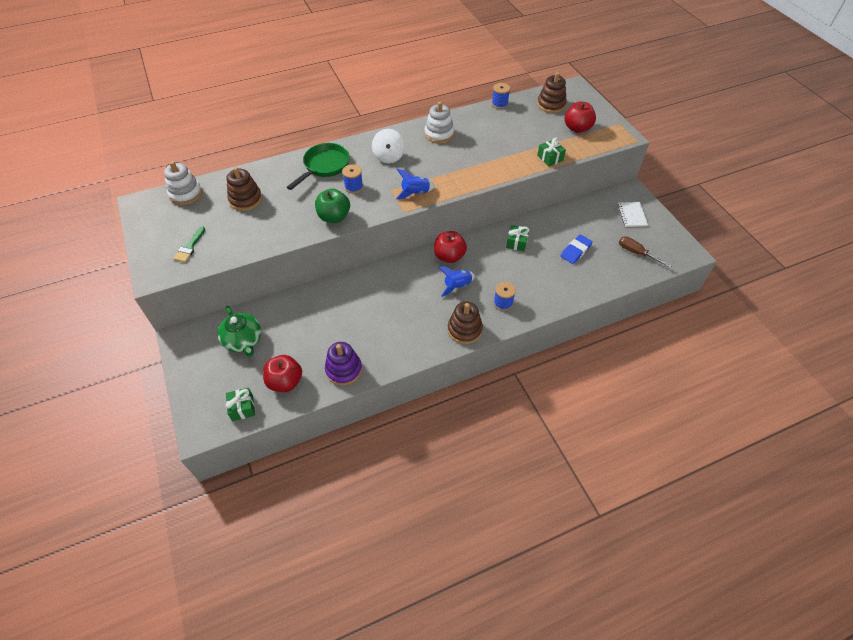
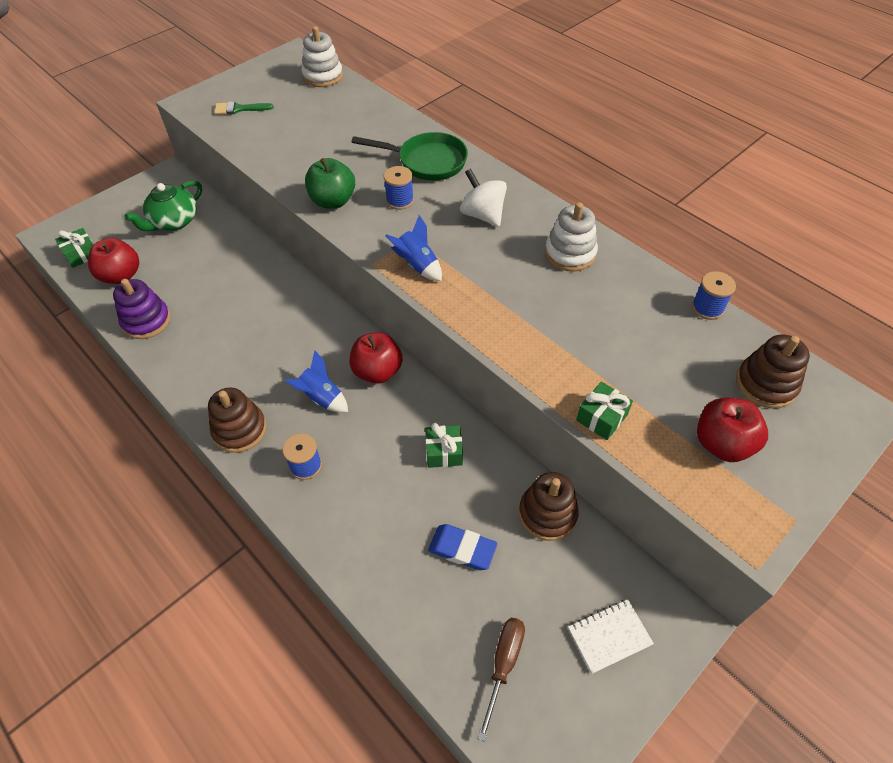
camera: 70 degrees right, 0 degrees up
brown stacking toy [227,167,262,211] -> brown stacking toy moved to [519,472,579,541]
white spinning top [372,129,405,163] -> white spinning top turned 75 degrees clockwise [460,168,507,227]

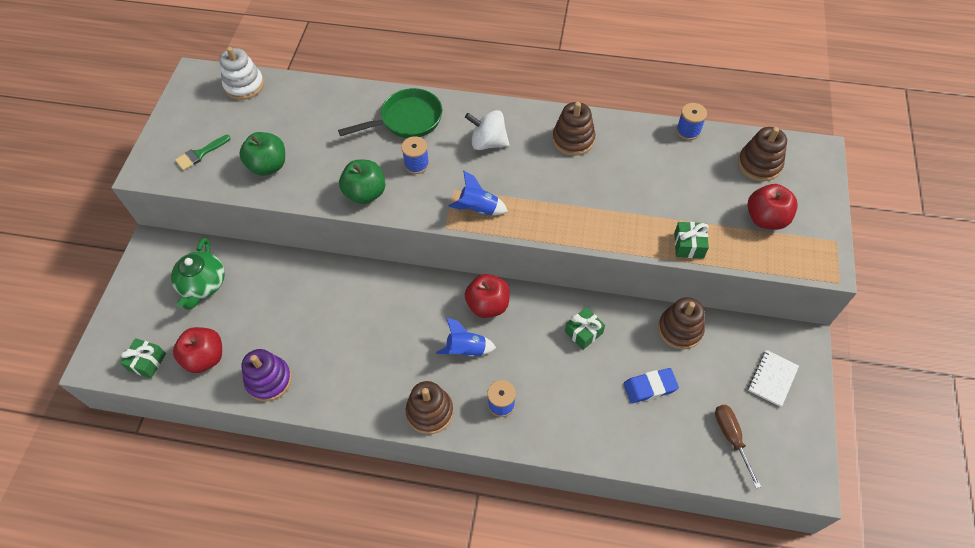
camera: 35 degrees left, 5 degrees up
white stacking toy [545,202,598,272] -> brown stacking toy [552,102,595,156]
none -> green apple [239,132,285,176]

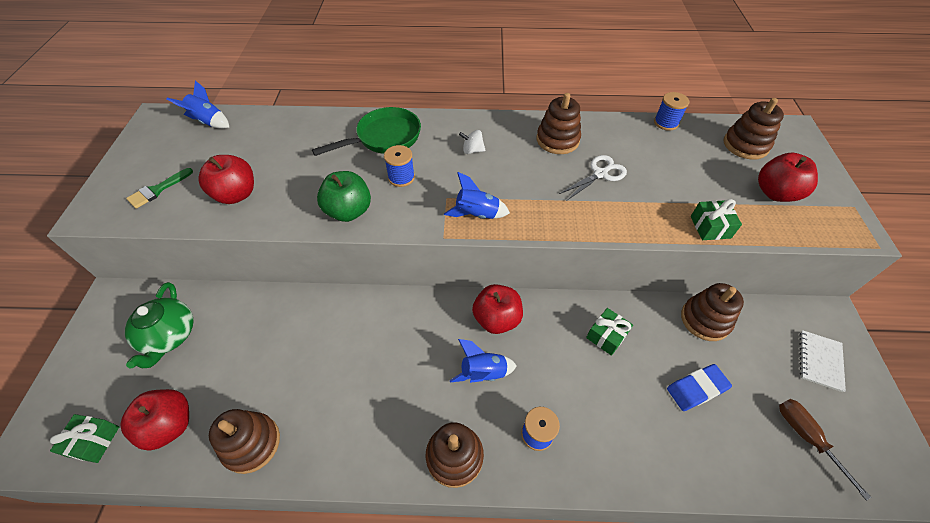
camera: 10 degrees left, 5 degrees down
white stacking toy [219,47,264,100] -> blue rocket [166,81,229,129]
green apple [239,132,285,176] -> red apple [198,155,254,204]
purple stacking toy [241,349,292,402] -> brown stacking toy [209,409,280,474]
white spinning top [465,110,509,150] -> white spinning top [459,130,486,154], size x0.57
none -> white scissors [559,155,627,201]

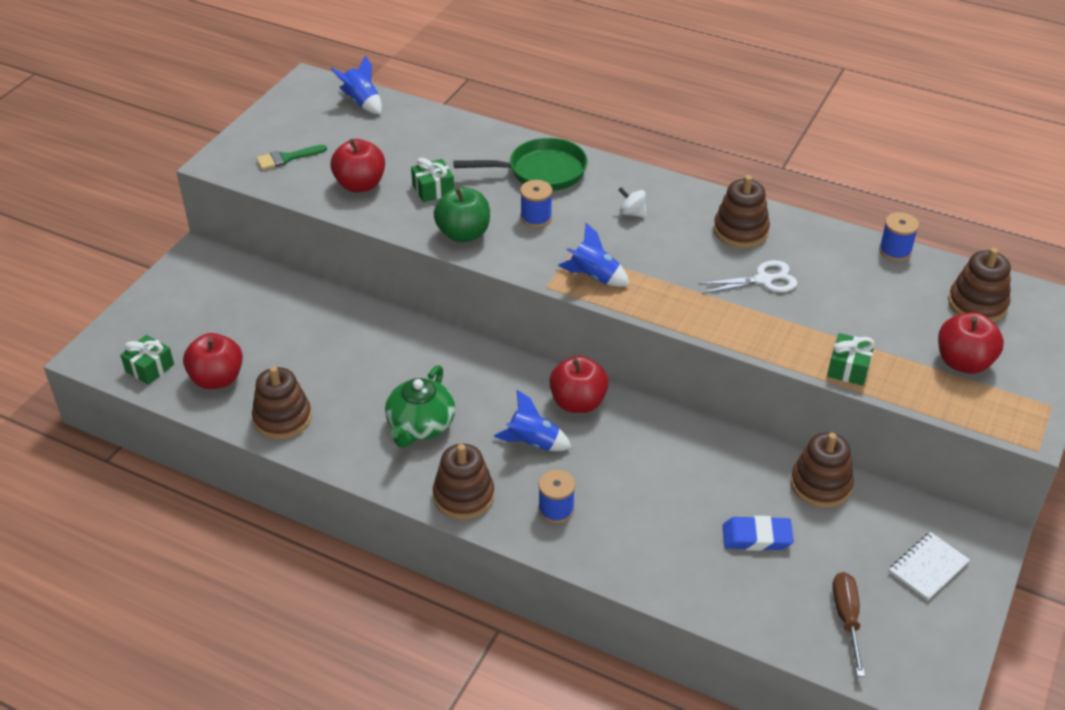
camera: 25 degrees right, 10 degrees down
green teapot [125,282,194,368] -> green teapot moved to [385,365,455,448]
green gift [586,308,633,356] -> green gift moved to [411,158,454,202]

